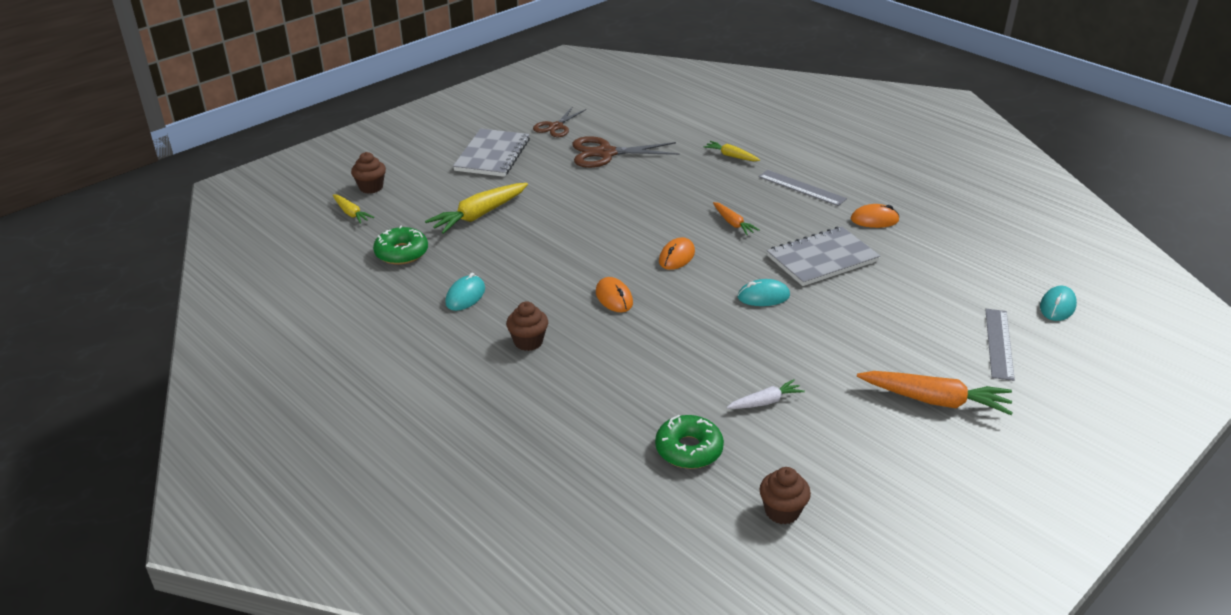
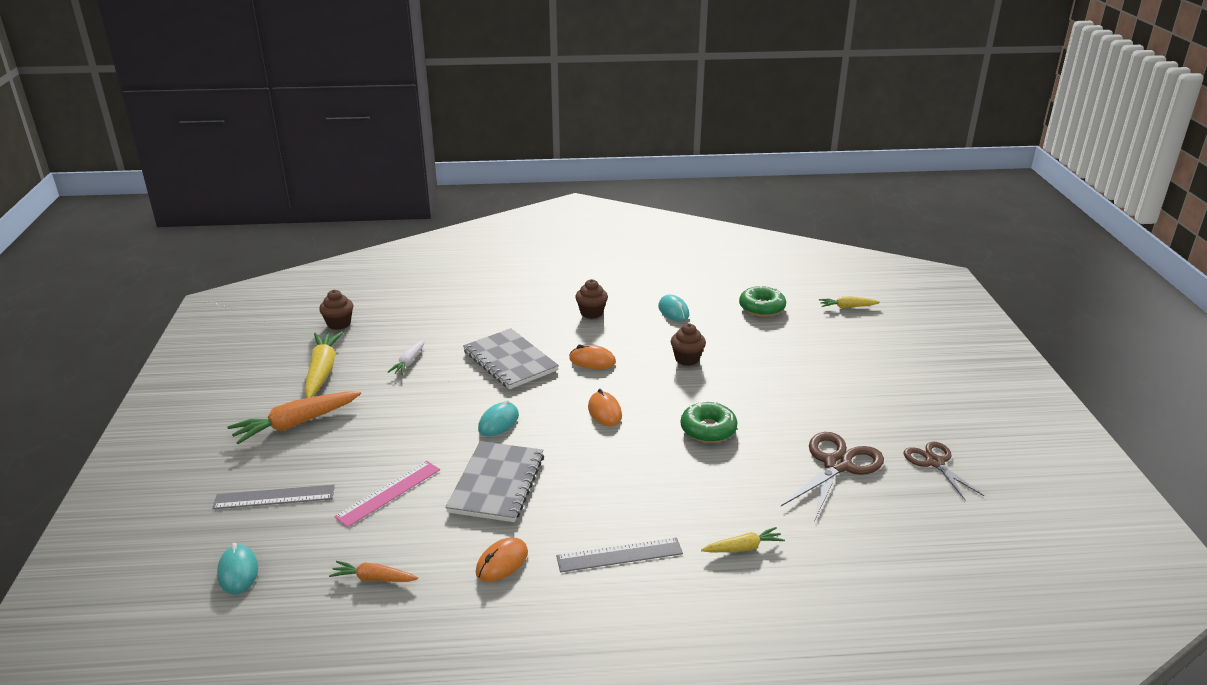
camera: 130 degrees right, 5 degrees down
brown cupcake [351,152,386,194] -> brown cupcake moved to [671,323,706,366]
yellow carrot [425,183,528,234] -> yellow carrot moved to [304,331,343,398]
grey notebook [453,128,530,177] -> grey notebook moved to [463,328,559,389]
green donut [655,415,724,469] -> green donut moved to [681,401,737,443]
orange carrot [713,202,760,235] -> orange carrot moved to [329,561,418,582]
grey ruler [985,309,1015,381] -> grey ruler turned 60 degrees counterclockwise [212,485,335,509]
none -> pink ruler [334,461,440,527]

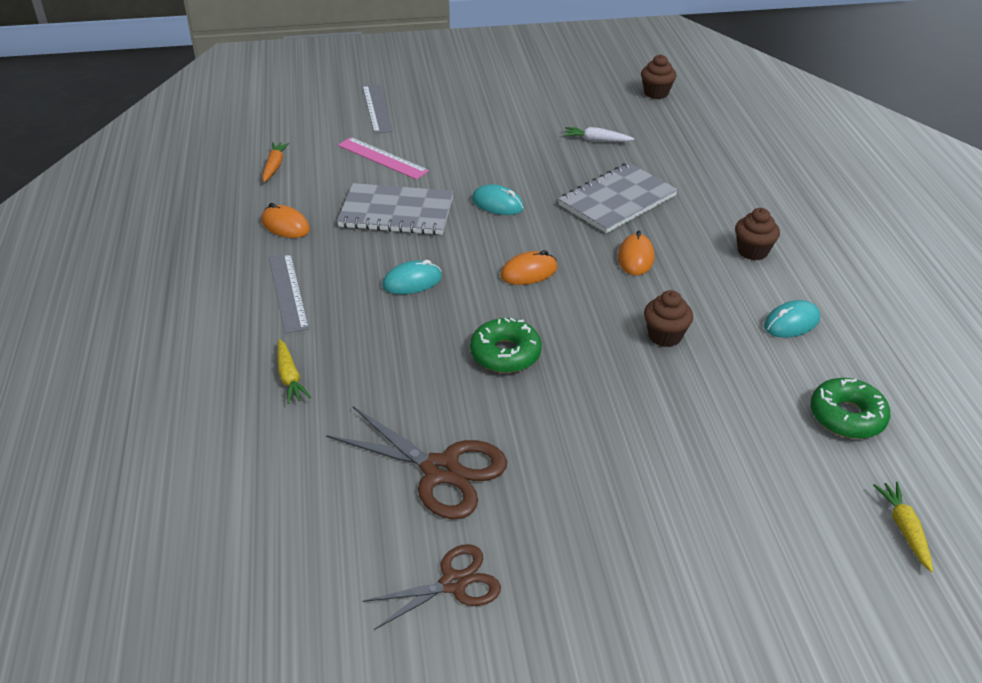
camera: 85 degrees right, 10 degrees up
turquoise mouse [217,543,258,594] -> turquoise mouse moved to [382,260,442,294]
orange carrot [227,391,361,444] -> none
yellow carrot [304,331,343,398] -> none

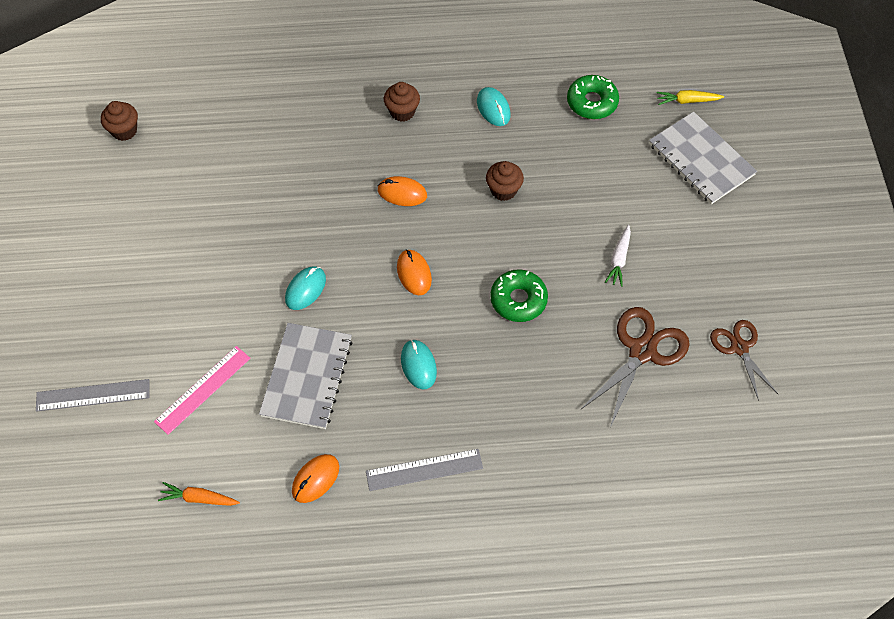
camera: 85 degrees left, 20 degrees up
yellow carrot [277,339,311,404] -> none
grey notebook [558,163,678,233] -> grey notebook moved to [649,112,757,204]
white carrot [563,127,634,142] -> white carrot moved to [605,225,631,287]

